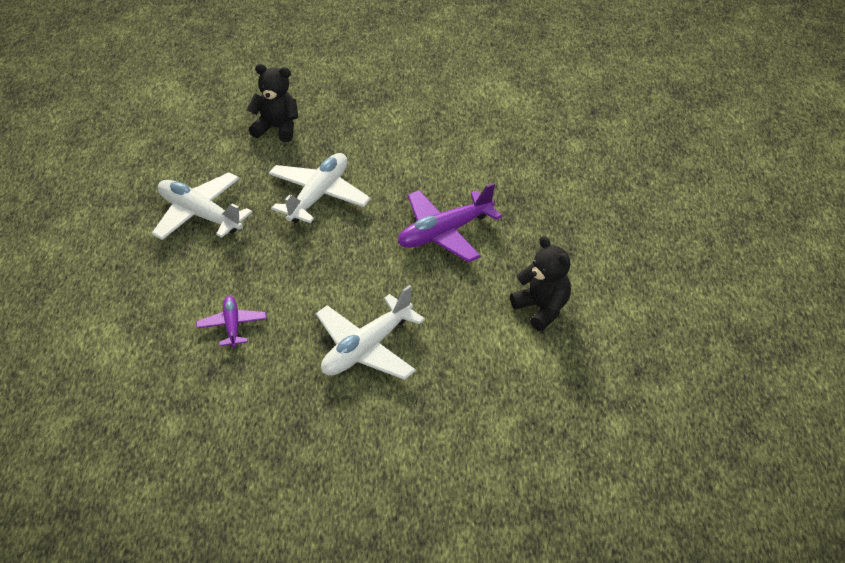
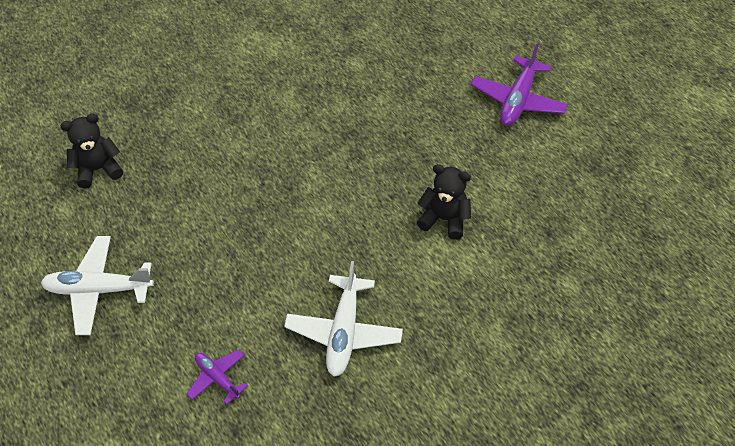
camera: 35 degrees left, 10 degrees up
white plane [269,153,371,223] -> none
purple plane [398,183,502,262] -> purple plane moved to [471,44,568,126]

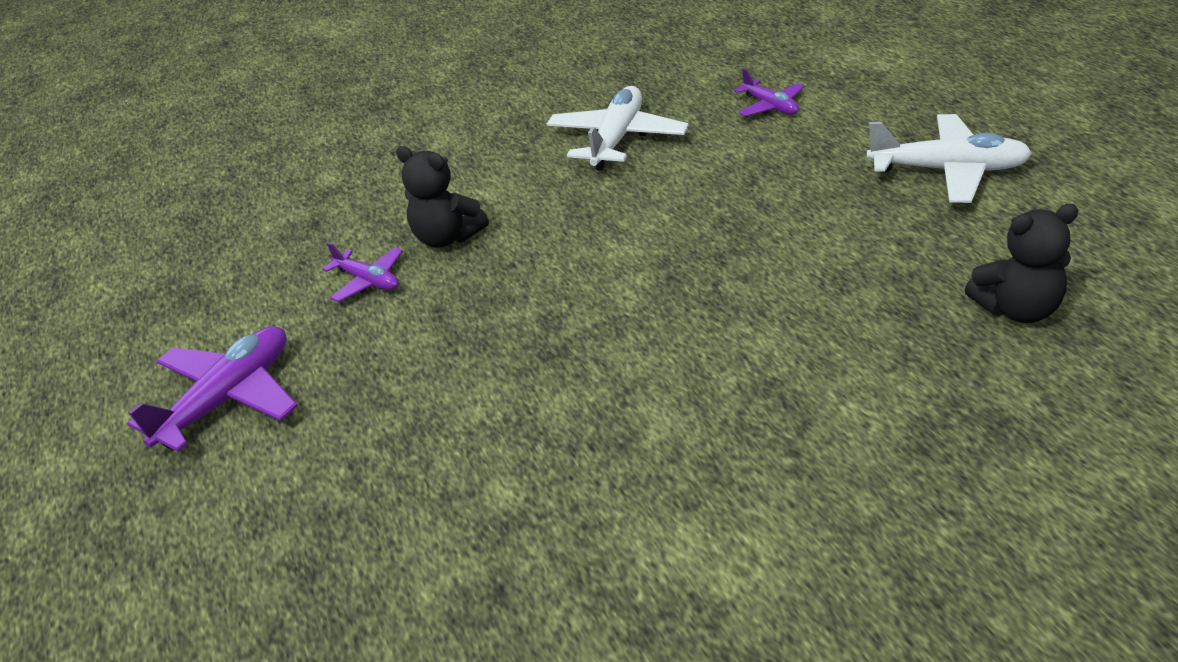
camera: 165 degrees left, 15 degrees down
none -> purple plane [322,242,403,302]

